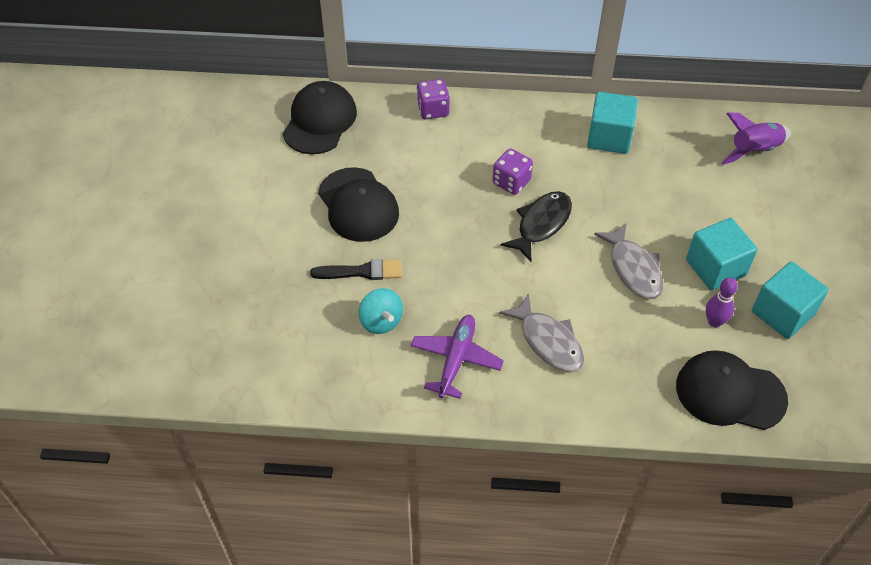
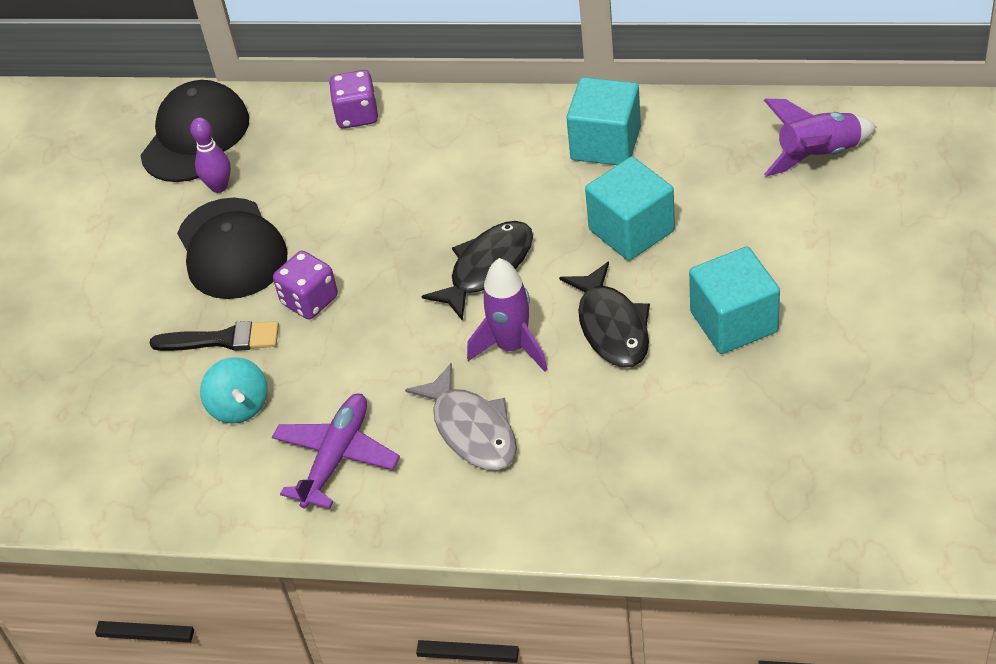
camera: 10 degrees right, 5 degrees down
purple dice [493,148,533,195] -> purple dice moved to [273,251,338,319]
grey fish [594,223,663,299] -> black fish [559,262,650,368]
black cap [676,350,788,430] -> none
purple bowling pin [706,277,738,327] -> purple bowling pin moved to [190,117,231,193]
turquoise cube [752,261,829,339] -> turquoise cube moved to [585,157,675,261]
none -> purple rocket [467,258,548,372]

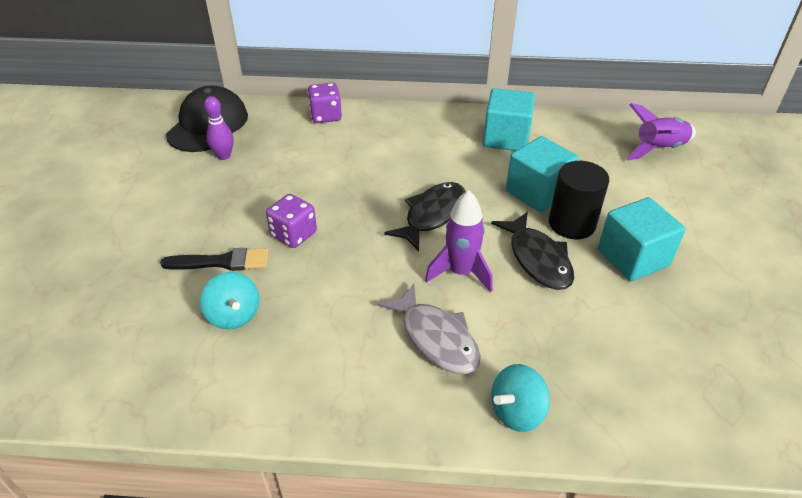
camera: 10 degrees left, 5 degrees down
black cap [177,198,288,299] -> none
purple plane [272,393,400,509] -> none
none -> turquoise spinning top [491,364,550,432]
none -> black cylinder [549,161,609,239]

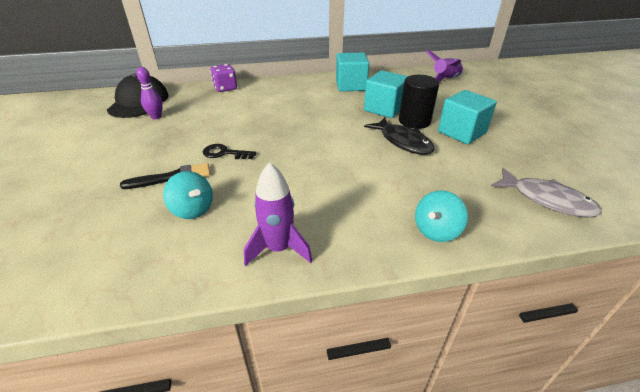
camera: 15 degrees left, 5 degrees down
purple dice [266,194,317,248] -> black key [203,144,256,159]
grey fish [377,284,481,374] -> grey fish moved to [491,168,602,218]
black fish [384,182,466,251] -> none
purple rocket [425,190,493,292] -> purple rocket moved to [244,162,312,266]

